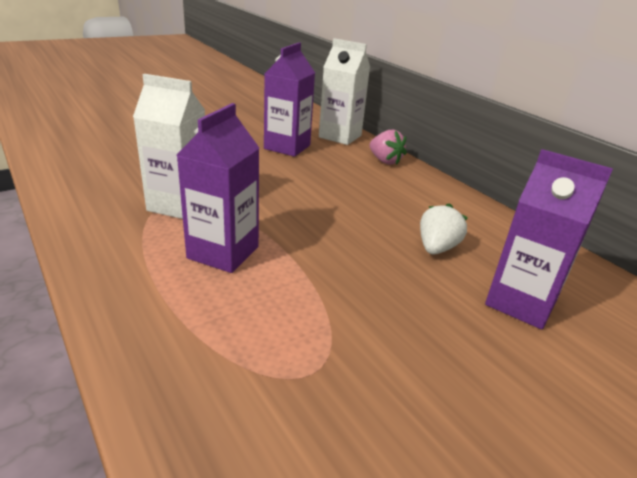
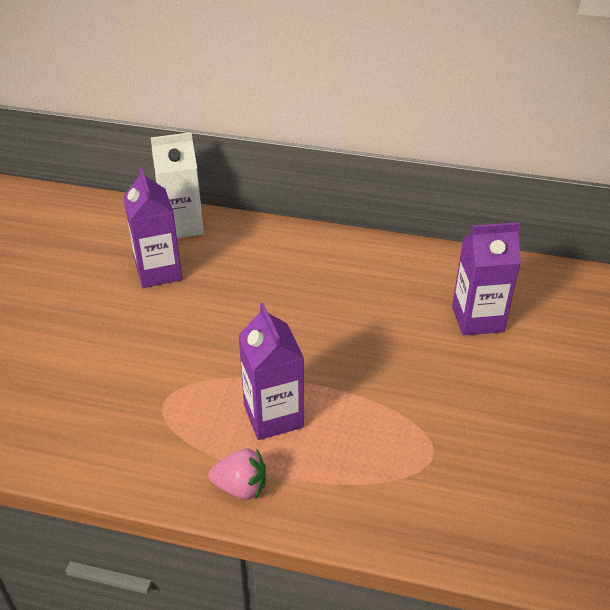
camera: 40 degrees left, 10 degrees up
white carton [133,74,205,219] -> none
pink strawberry [369,130,407,165] -> pink strawberry moved to [209,449,266,500]
white strawberry [420,203,468,255] -> none

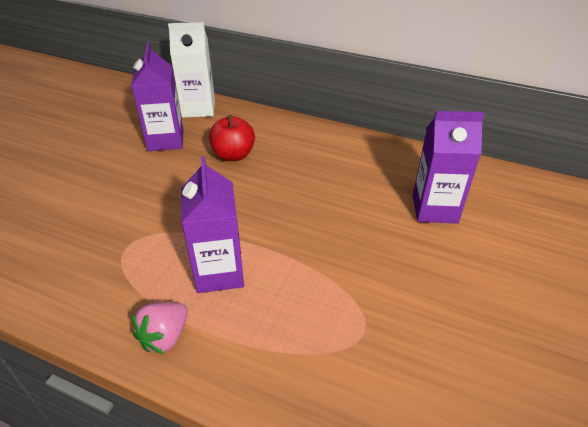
camera: 10 degrees right, 0 degrees up
pink strawberry [209,449,266,500] -> pink strawberry turned 105 degrees clockwise [132,302,188,354]
none -> red apple [209,115,255,161]

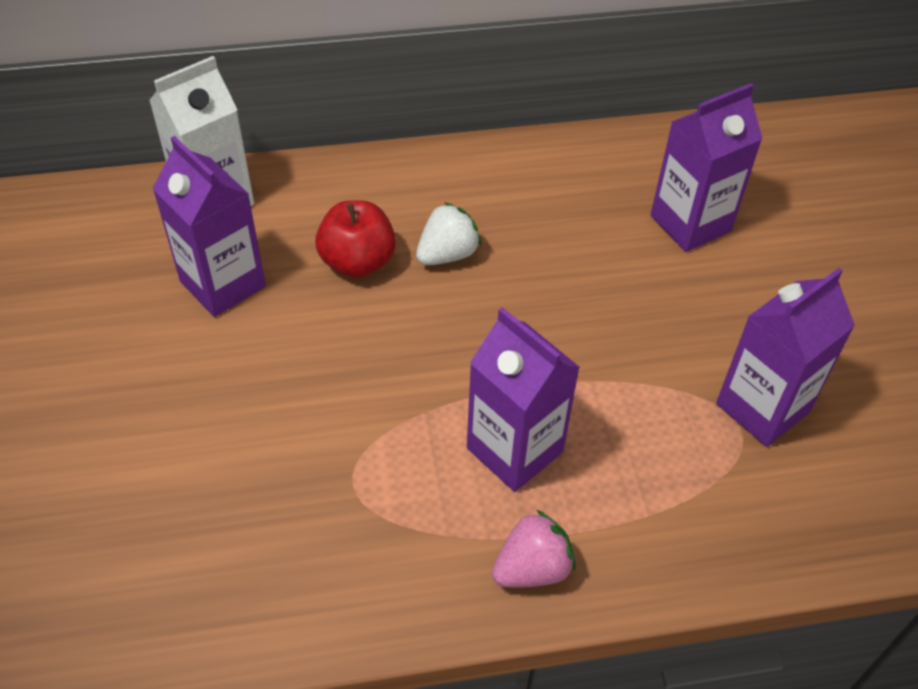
camera: 35 degrees left, 10 degrees up
pink strawberry [132,302,188,354] -> pink strawberry turned 120 degrees counterclockwise [492,510,575,588]
none -> white strawberry [416,202,482,265]
none -> purple carton [716,268,855,447]

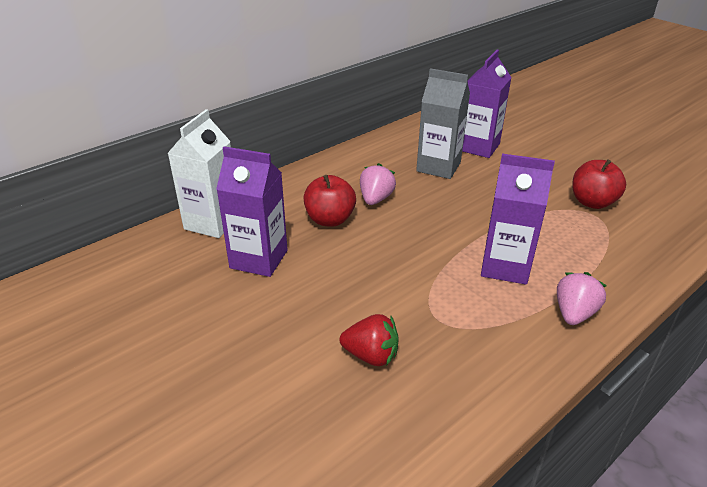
camera: 30 degrees left, 15 degrees down
white strawberry [416,202,482,265] -> pink strawberry [360,163,396,205]
purple carton [716,268,855,447] -> red apple [572,159,626,209]
none -> red strawberry [340,314,399,366]
none -> grey carton [416,68,470,179]

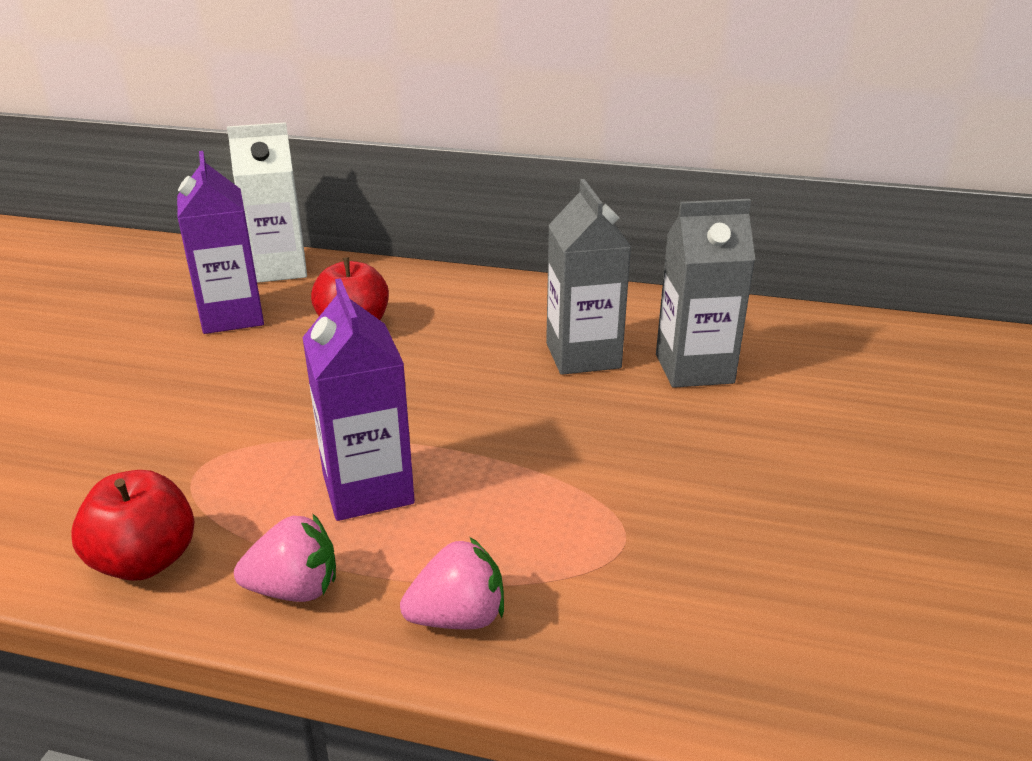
camera: 55 degrees right, 5 degrees down
red strawberry [340,314,399,366] -> none
pink strawberry [360,163,396,205] -> pink strawberry moved to [400,537,504,629]
purple carton [462,50,512,158] -> grey carton [656,199,756,388]
red apple [572,159,626,209] -> red apple moved to [71,470,194,581]

